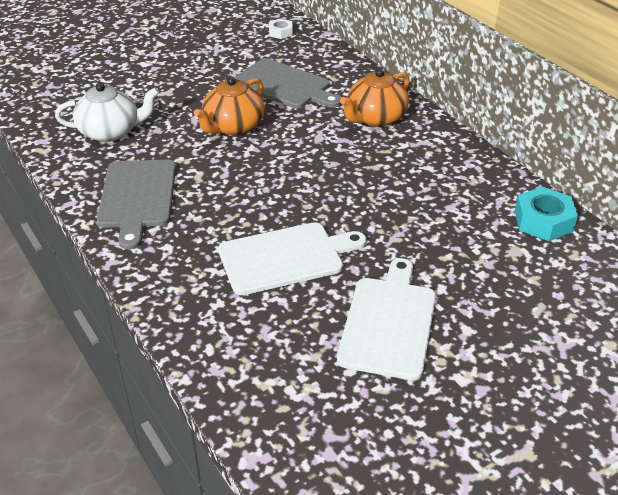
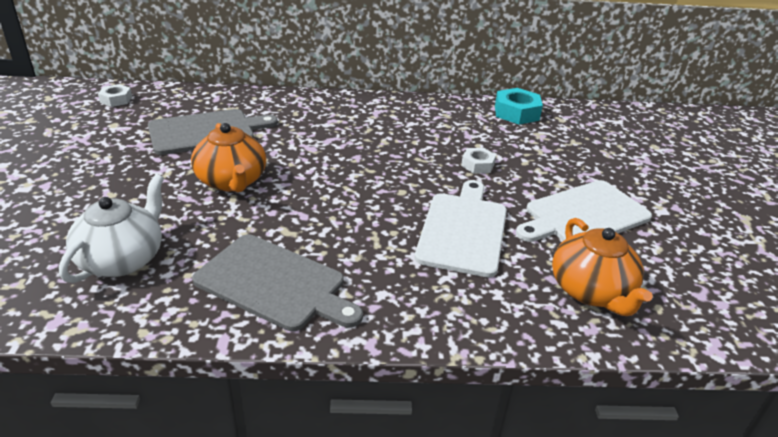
camera: 60 degrees left, 5 degrees down
white cutting board [337,258,436,380] -> white cutting board turned 75 degrees counterclockwise [516,180,652,242]
orange teapot [340,69,409,127] -> orange teapot moved to [552,218,653,316]
none -> white nut [461,148,496,174]

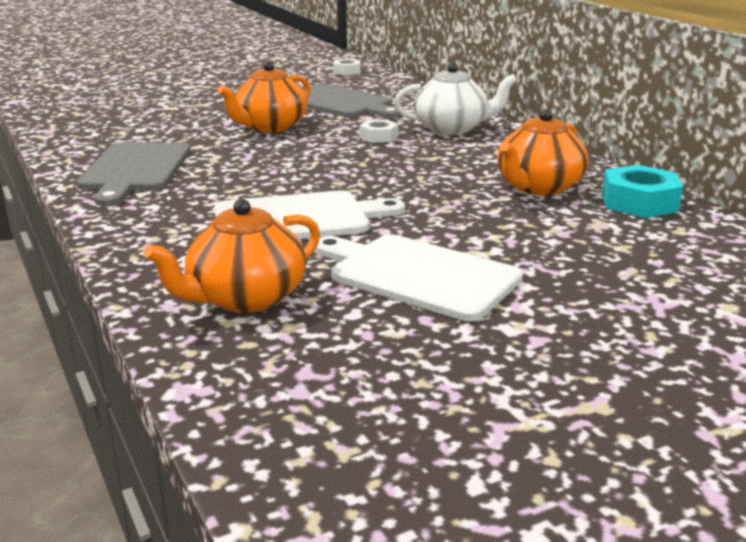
camera: 65 degrees right, 10 degrees down
white teapot [59,174,164,283] -> white teapot moved to [394,63,517,135]
white nut [461,148,496,174] -> white nut moved to [359,119,399,143]
none -> orange teapot [497,109,588,196]

